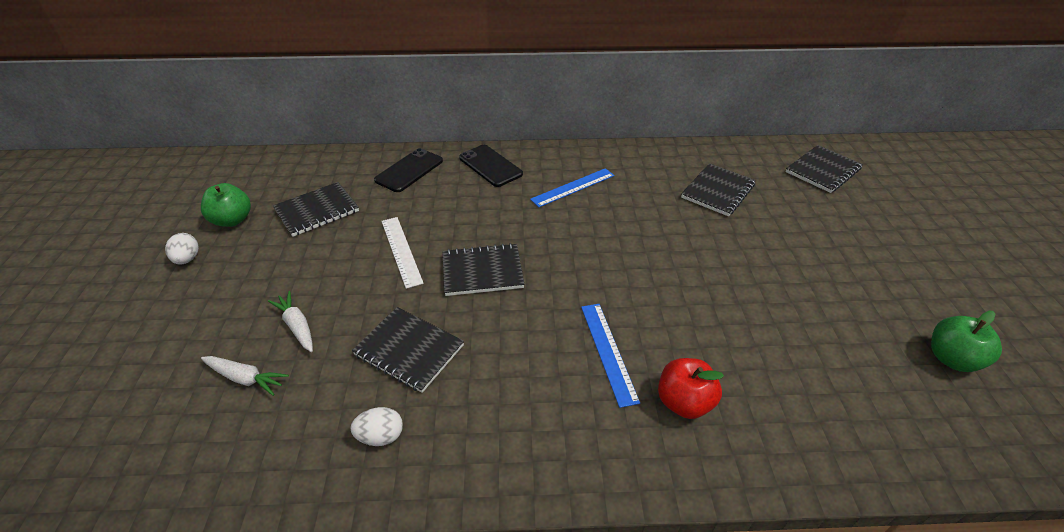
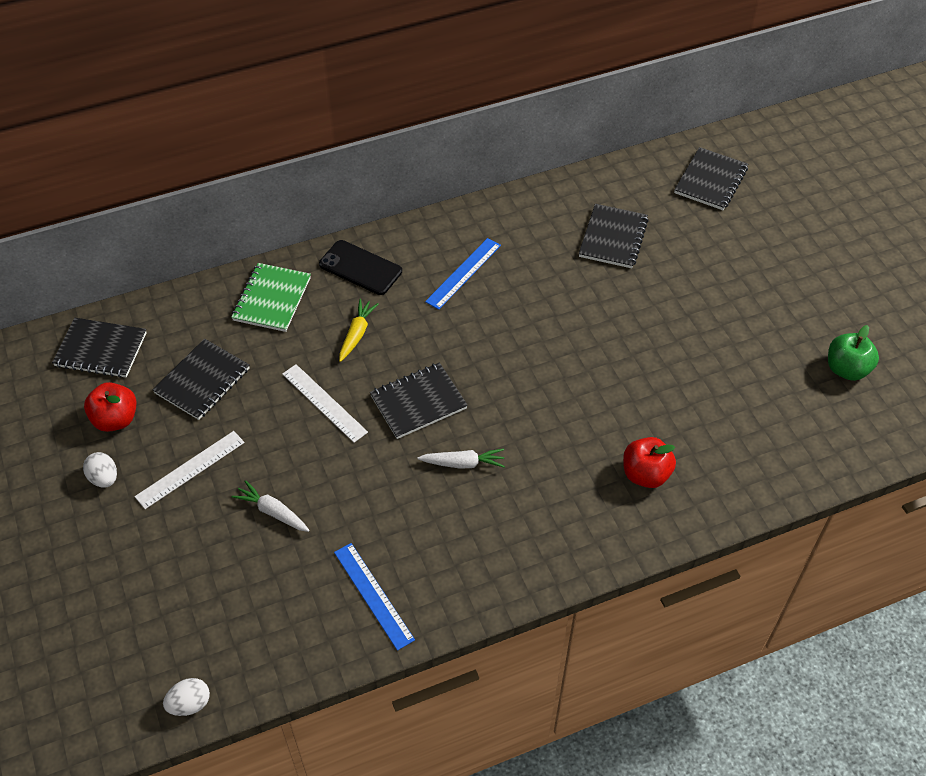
camera: 20 degrees left, 10 degrees up
green apple [201,183,251,227] -> red apple [84,382,137,432]
white carrot [201,356,289,396] -> white carrot moved to [417,448,505,469]
white egg [351,407,403,446] -> white egg moved to [163,678,210,716]
black notebook [352,307,464,393] -> black notebook moved to [52,318,147,378]
black phone [374,148,443,192] -> green notebook [231,263,311,332]
blue ruler [581,304,640,408] -> blue ruler moved to [334,543,415,651]
none -> white ruler [135,431,245,509]
none -> yellow carrot [339,299,379,362]

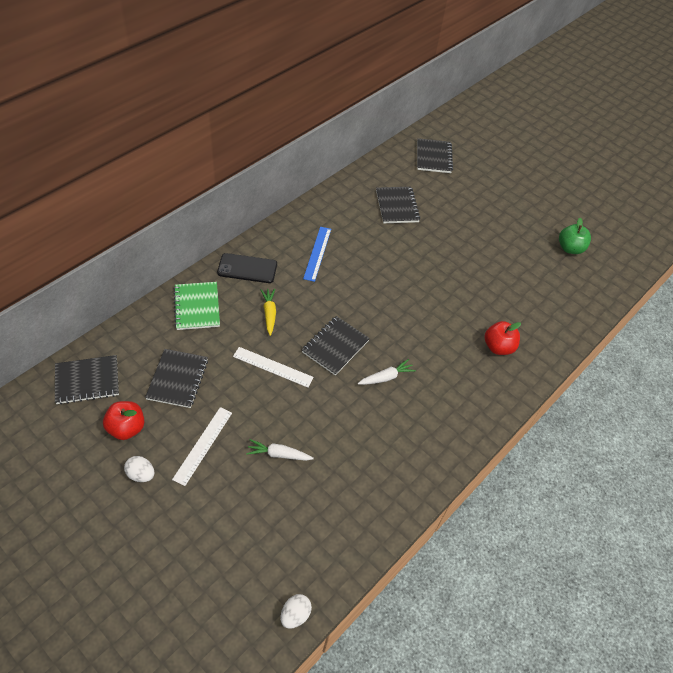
camera: 30 degrees left, 0 degrees up
blue ruler [334,543,415,651] -> none

